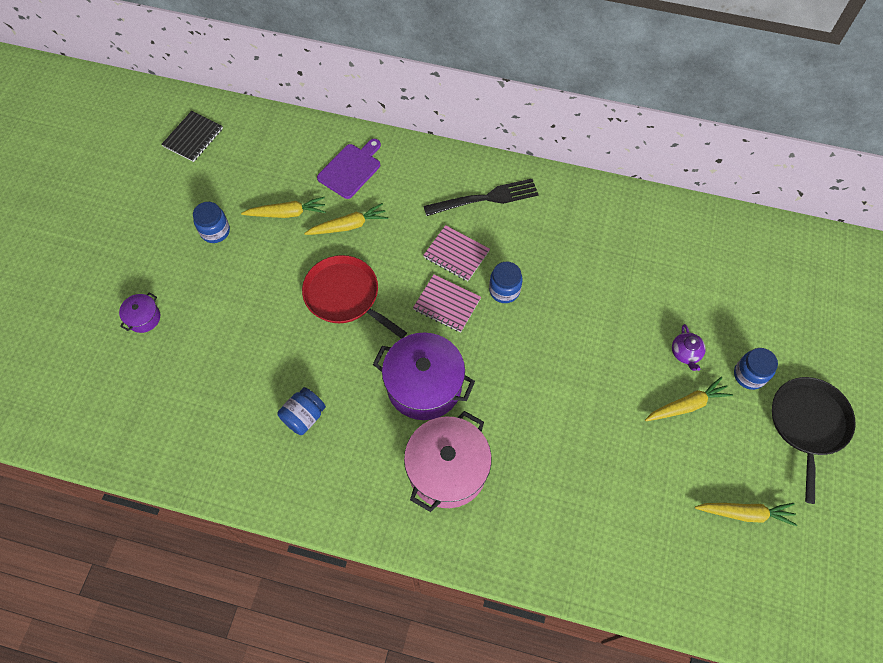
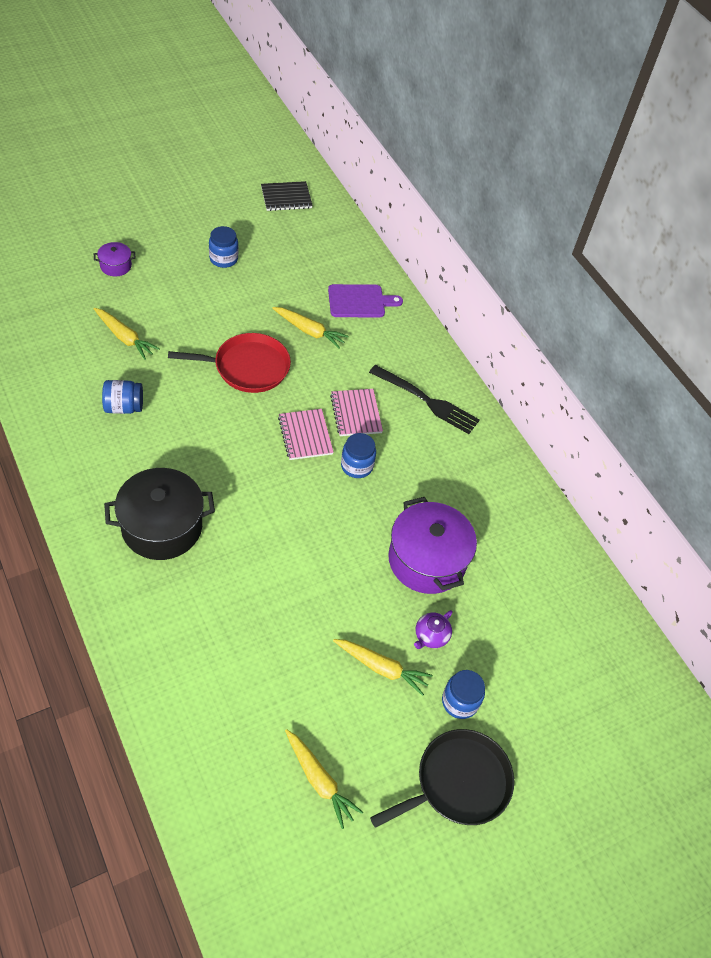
camera: 40 degrees right, 10 degrees down
yellow carrot [241,197,326,218] -> yellow carrot moved to [94,308,160,360]
red pan [302,255,407,339] -> red pan turned 90 degrees clockwise [168,333,291,393]
purple pot [373,333,475,420] -> purple pot moved to [388,497,477,594]
pink pot [404,411,492,512] -> black pot [104,468,215,560]

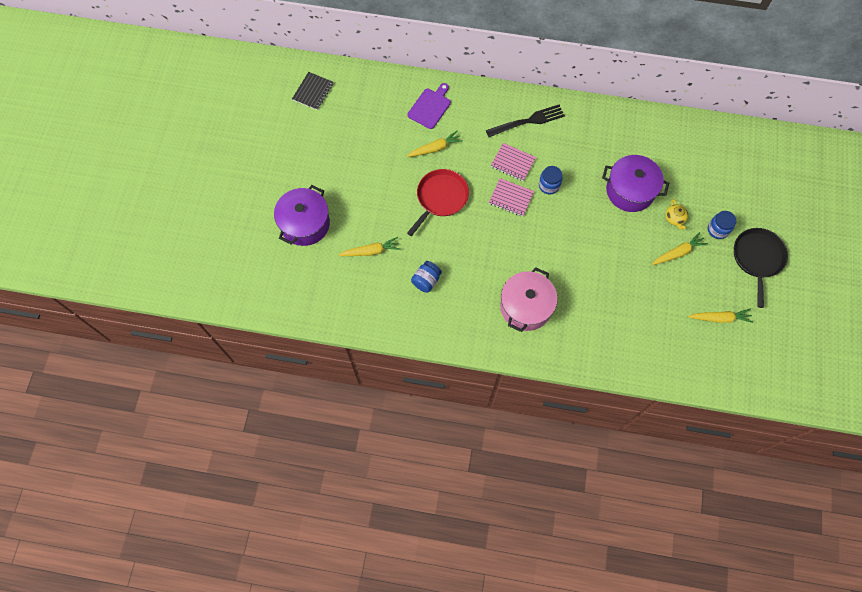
camera: 45 degrees left, 15 degrees up
purple pot [94,242,136,276] -> purple pot [274,185,330,246], size x2.14
black pot [104,468,215,560] -> pink pot [500,267,558,332]
blue jar [209,226,238,268] -> none
purple teapot [414,610,453,649] -> yellow teapot [666,199,688,230]

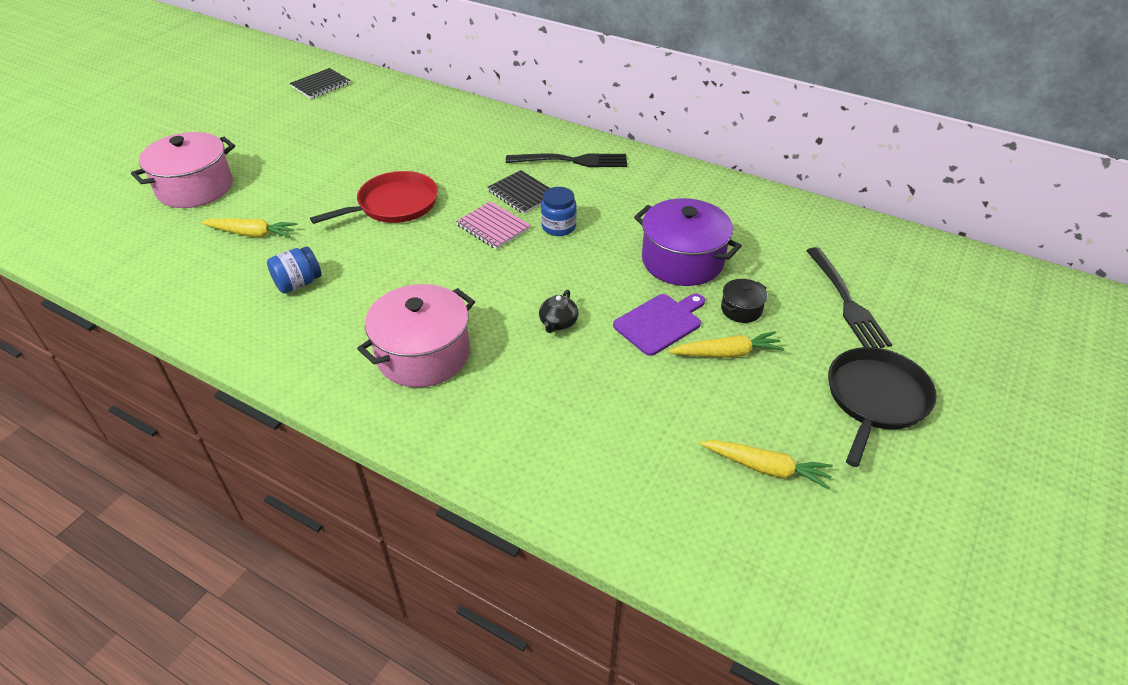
camera: 20 degrees right, 25 degrees down
purple pot [274,185,330,246] -> pink pot [131,132,235,208]
yellow carrot [406,130,463,157] -> none
purple cutting board [408,83,451,129] -> purple cutting board moved to [613,294,705,356]
pink notebook [491,143,536,181] -> black notebook [487,170,550,214]
yellow teapot [666,199,688,230] -> black pot [721,279,767,323]
blue jar [708,211,736,239] -> none
none -> black teapot [539,290,578,333]
none -> black fork [806,247,892,348]

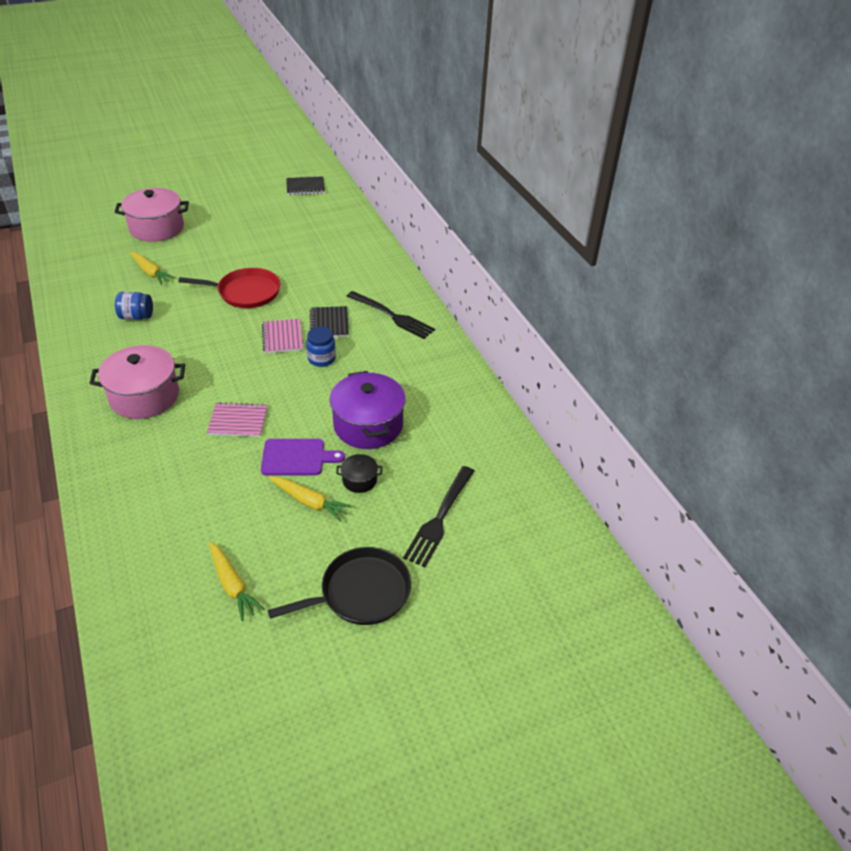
camera: 35 degrees right, 0 degrees up
black teapot [539,290,578,333] -> pink notebook [207,402,268,437]

